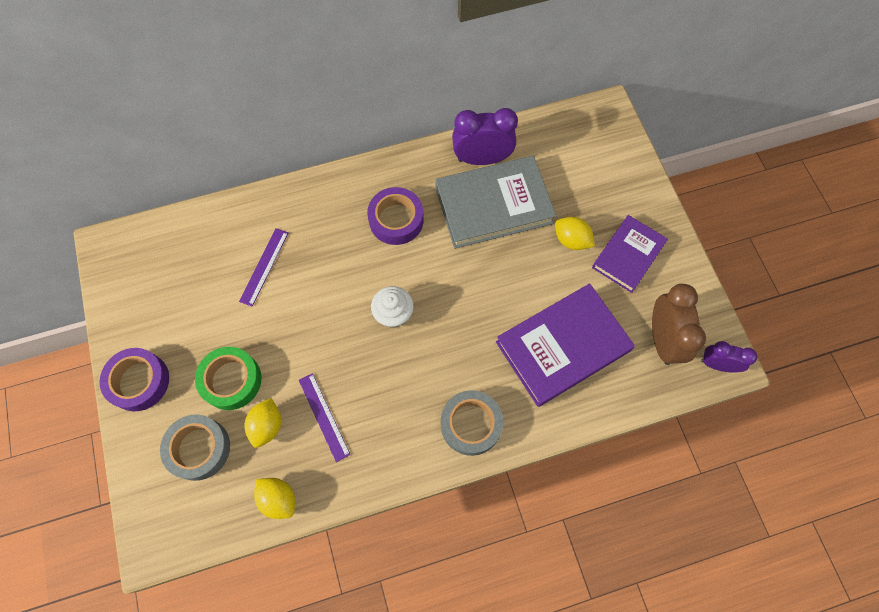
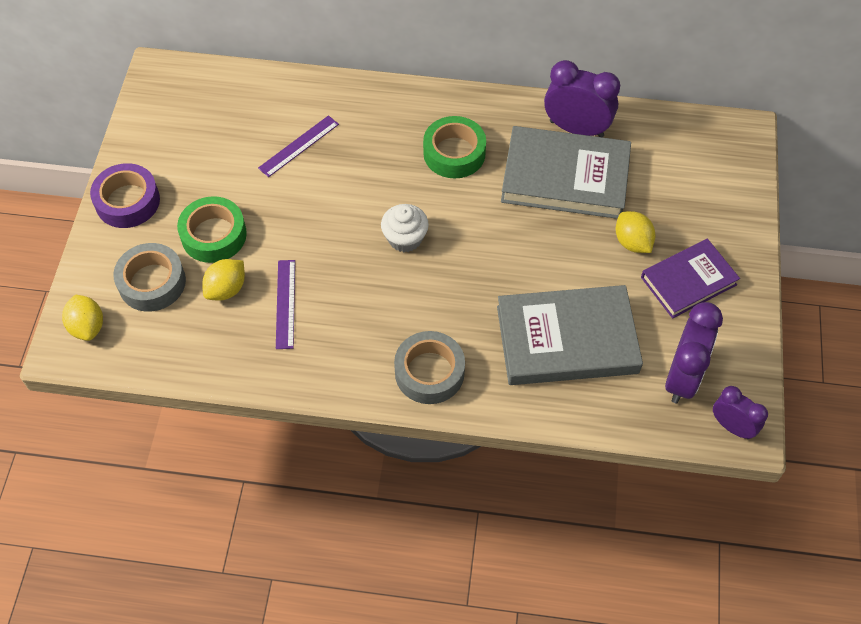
camera: 25 degrees right, 10 degrees down
yellow lemon [254,478,295,519] -> yellow lemon moved to [62,295,103,341]
purple tape [367,187,424,245] -> green tape [423,116,486,178]
purple book [496,283,635,407] -> grey book [497,285,643,385]
brown clock [652,284,706,365] -> purple clock [665,302,723,403]

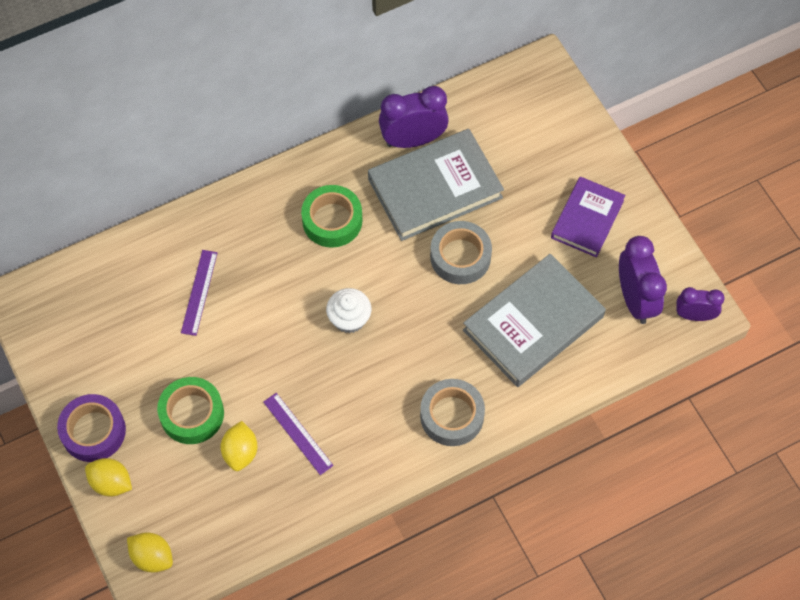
camera: 35 degrees left, 5 degrees up
grey tape [113,243,186,312] -> grey tape moved to [430,221,492,284]
yellow lemon [616,211,656,253] -> yellow lemon moved to [85,458,132,497]

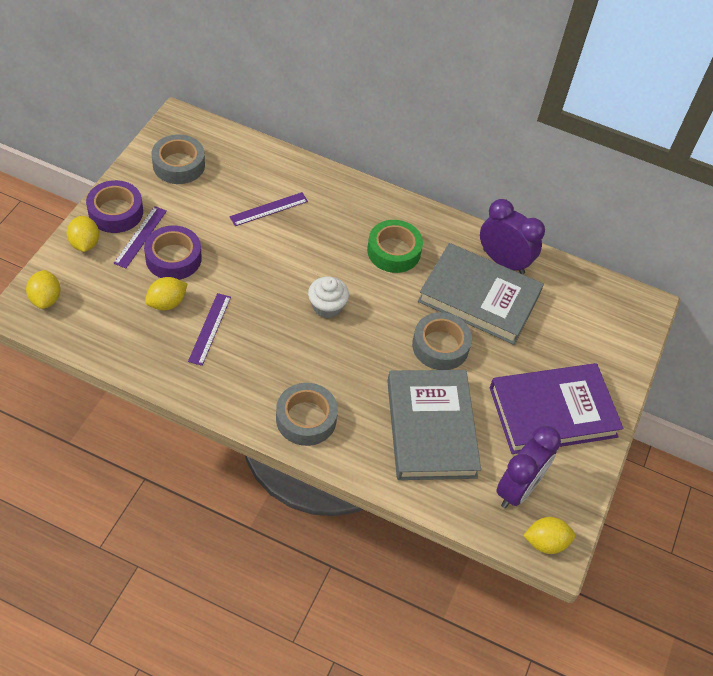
camera: 45 degrees right, 10 degrees down
green tape [157,377,224,444] -> purple tape [144,225,202,280]
grey book [463,254,606,387] -> grey book turned 75 degrees clockwise [387,370,481,480]
purple book [551,177,625,257] -> purple book [490,363,623,454], size x1.59
purple clock [676,287,725,321] -> yellow lemon [523,517,575,554]
none -> purple ruler [113,206,167,268]
none -> grey tape [152,134,205,184]

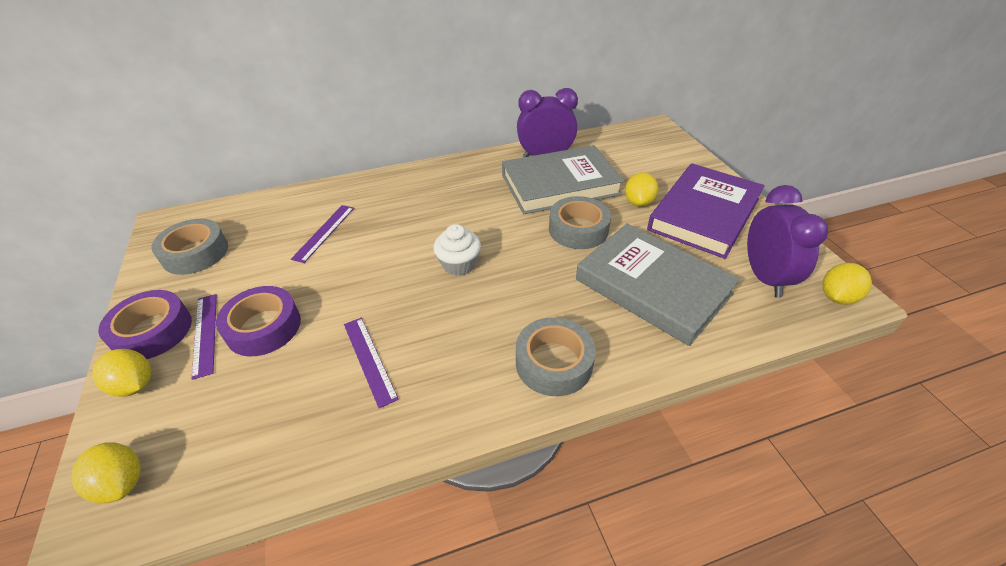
camera: 35 degrees left, 10 degrees down
yellow lemon [145,277,187,310] -> yellow lemon moved to [625,172,659,207]
green tape [367,220,423,273] -> none

